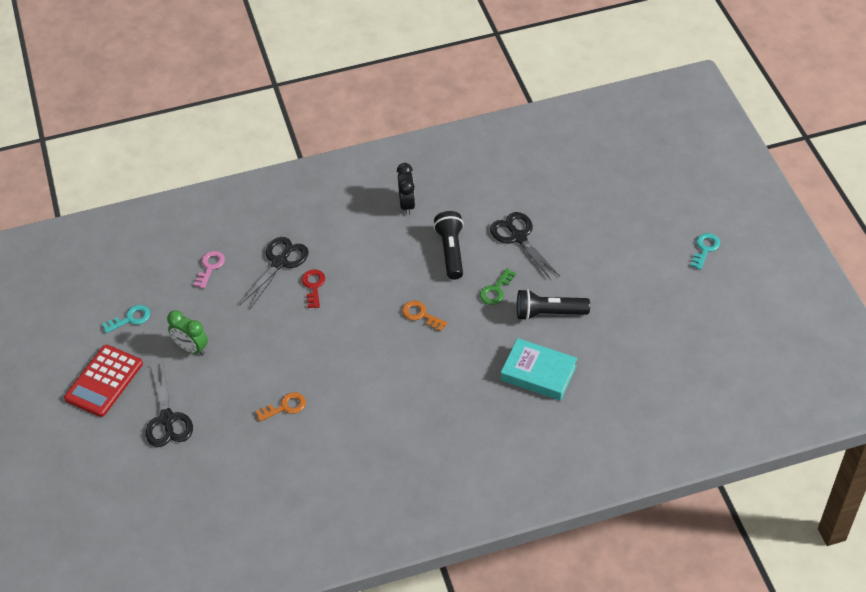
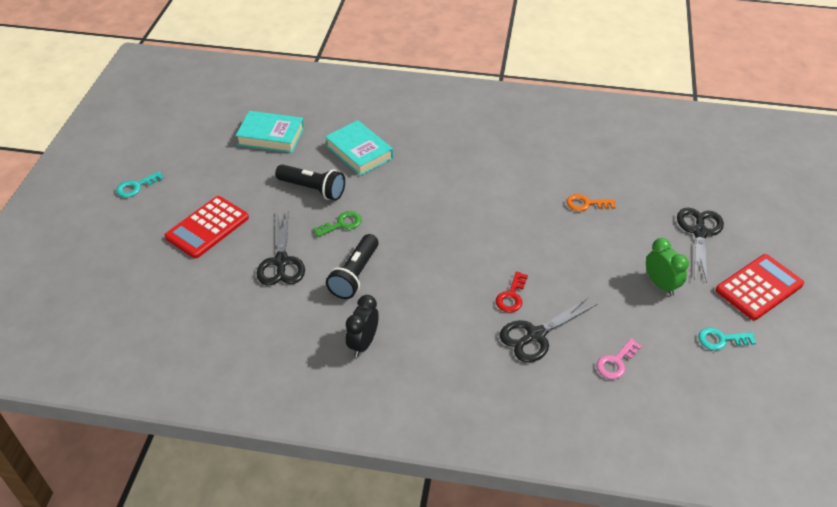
camera: 155 degrees left, 5 degrees down
orange key [402,301,447,331] -> none
none -> red calculator [165,196,249,259]
none -> turquoise book [236,111,304,153]

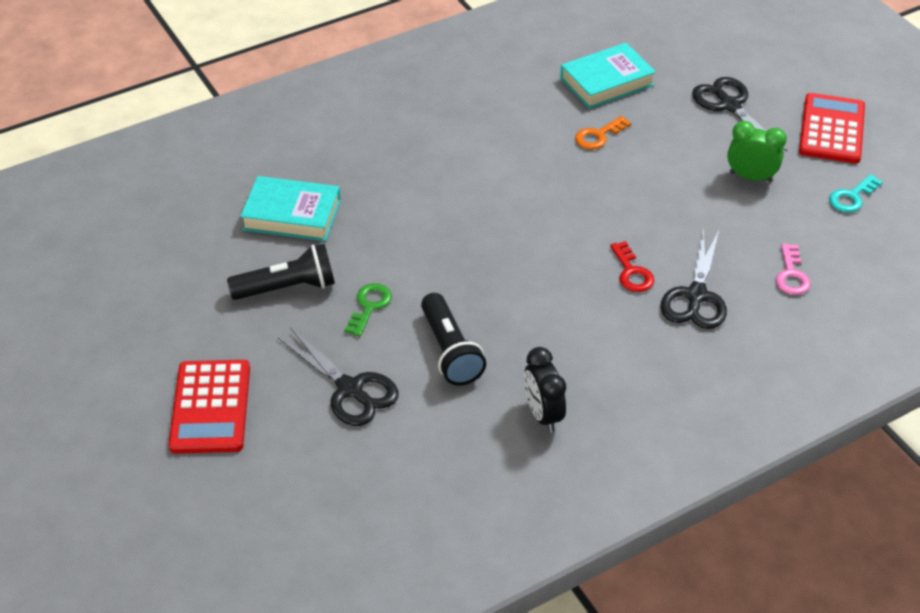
camera: 40 degrees left, 0 degrees up
turquoise key [116,171,164,197] -> none
turquoise book [236,111,304,153] -> turquoise book moved to [560,43,656,109]

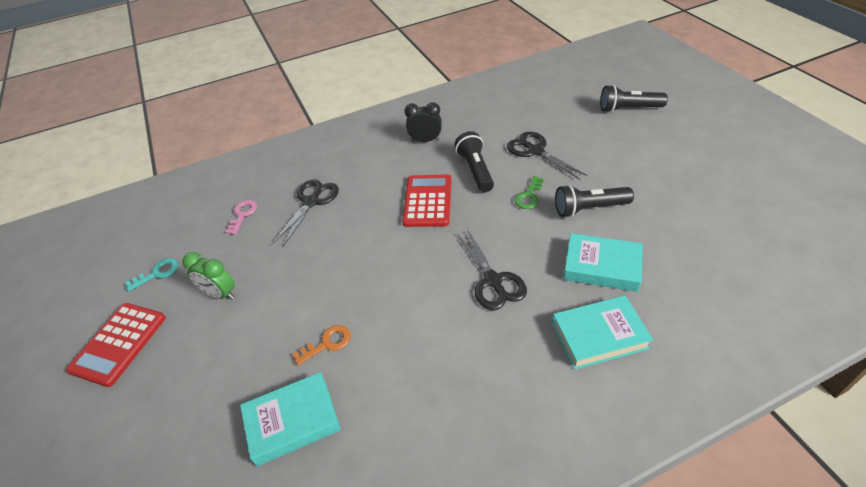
camera: 170 degrees left, 0 degrees up
red calculator [168,360,250,454] -> red calculator moved to [402,175,451,227]
black clock [524,347,566,433] -> black clock turned 75 degrees counterclockwise [405,102,442,142]
red key [610,241,654,292] -> none
black scissors [692,77,787,151] -> black scissors moved to [456,229,527,310]
none -> turquoise book [552,295,653,370]
none -> black flashlight [600,85,668,113]

